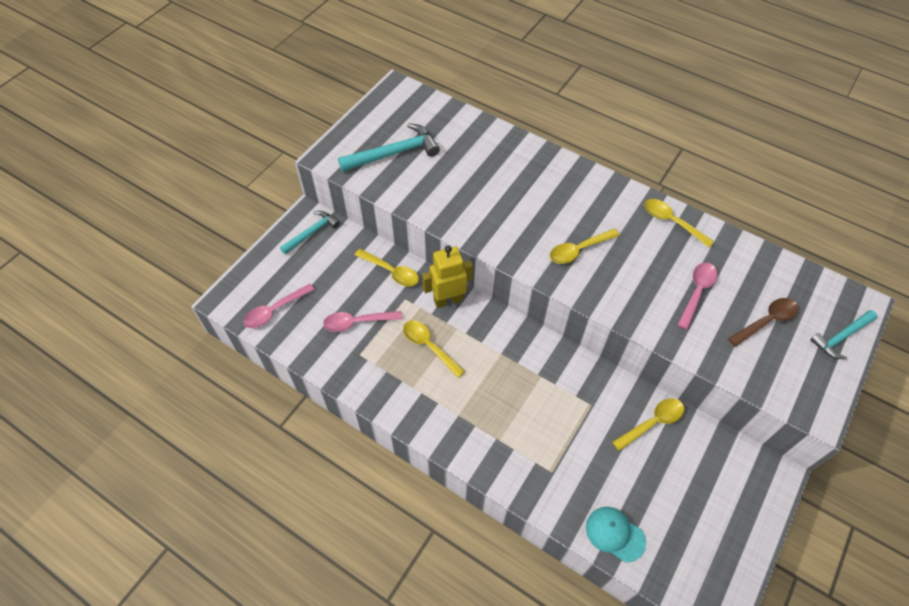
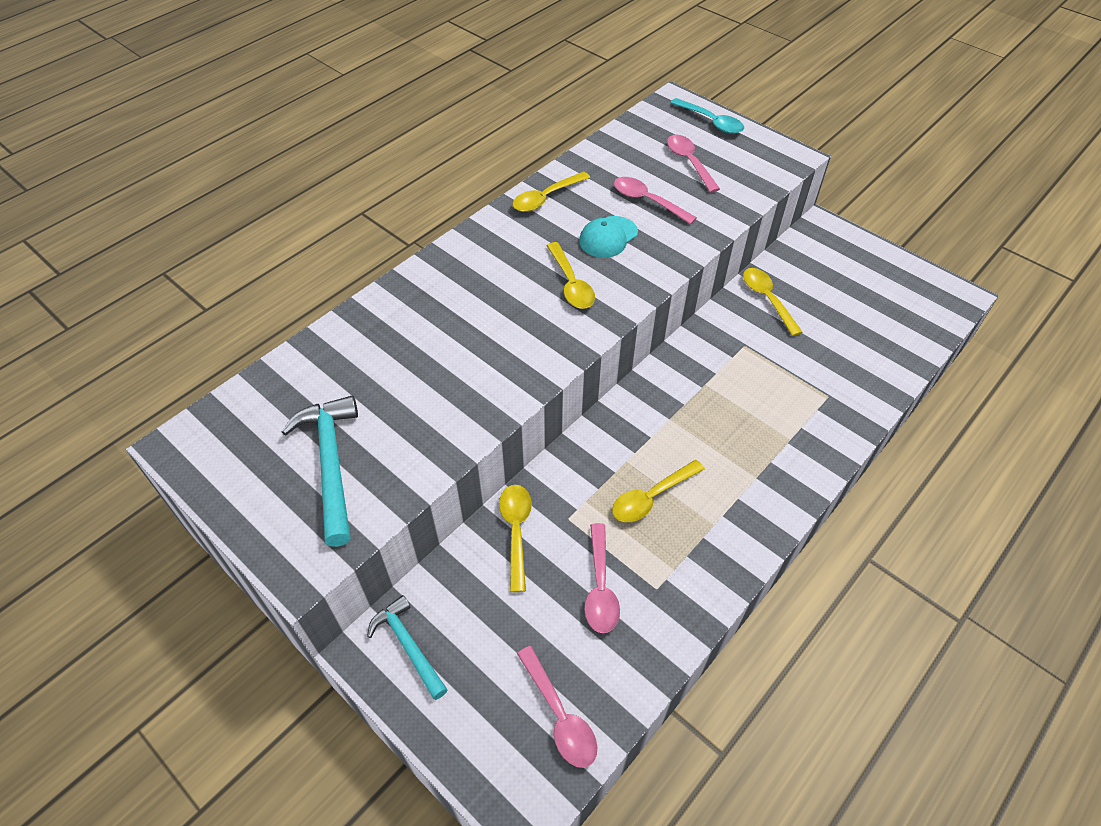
camera: 80 degrees left, 5 degrees down
yellow spoon [355,249,419,287] -> yellow spoon turned 45 degrees counterclockwise [499,485,532,592]
yellow robot [422,245,473,308] -> none
turquoise cap [586,507,646,562] -> turquoise cap moved to [579,216,638,258]
brown spoon [728,298,798,347] -> pink spoon [667,135,720,193]
turquoise hammer [810,310,877,360] -> turquoise spoon [670,98,744,134]

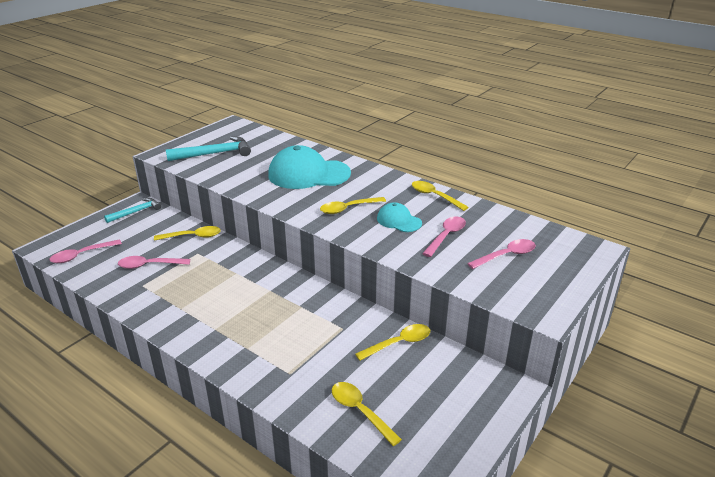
camera: 85 degrees right, 20 degrees down
yellow spoon [612,460,705,522] -> yellow spoon moved to [332,382,402,446]
turquoise spoon [670,98,744,134] -> none
none -> turquoise cap [268,145,351,189]

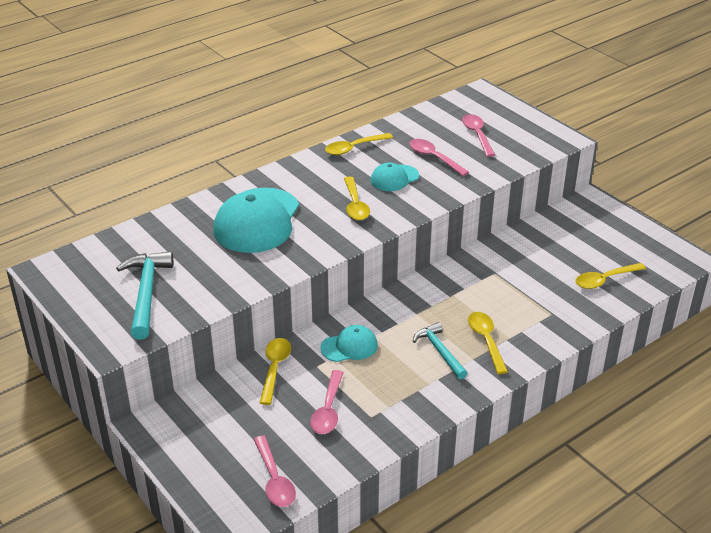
camera: 75 degrees left, 5 degrees up
turquoise hammer [104,198,161,223] -> turquoise hammer moved to [413,322,468,379]
yellow spoon [355,324,430,361] -> yellow spoon moved to [468,312,508,374]
none -> turquoise cap [320,325,378,362]

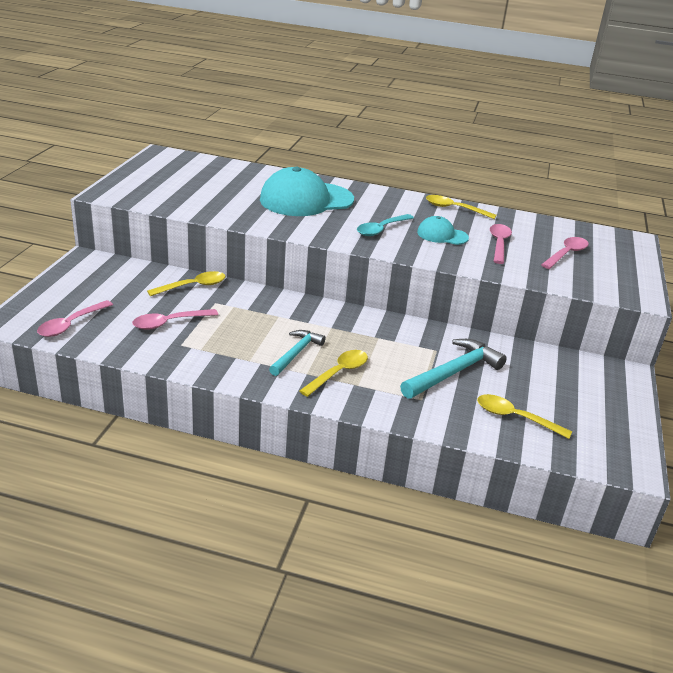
camera: 50 degrees right, 5 degrees down
turquoise hammer [116,251,173,340] -> turquoise hammer moved to [400,339,507,399]
turquoise cap [320,325,378,362] -> none
yellow spoon [344,177,370,220] -> turquoise spoon [357,214,414,236]

